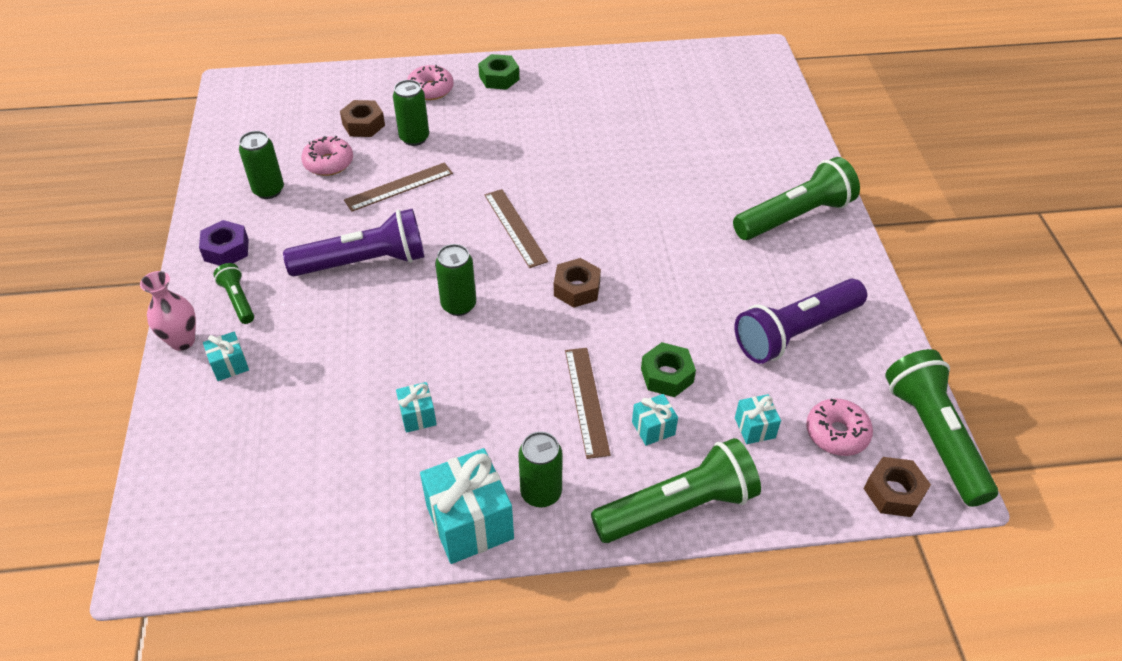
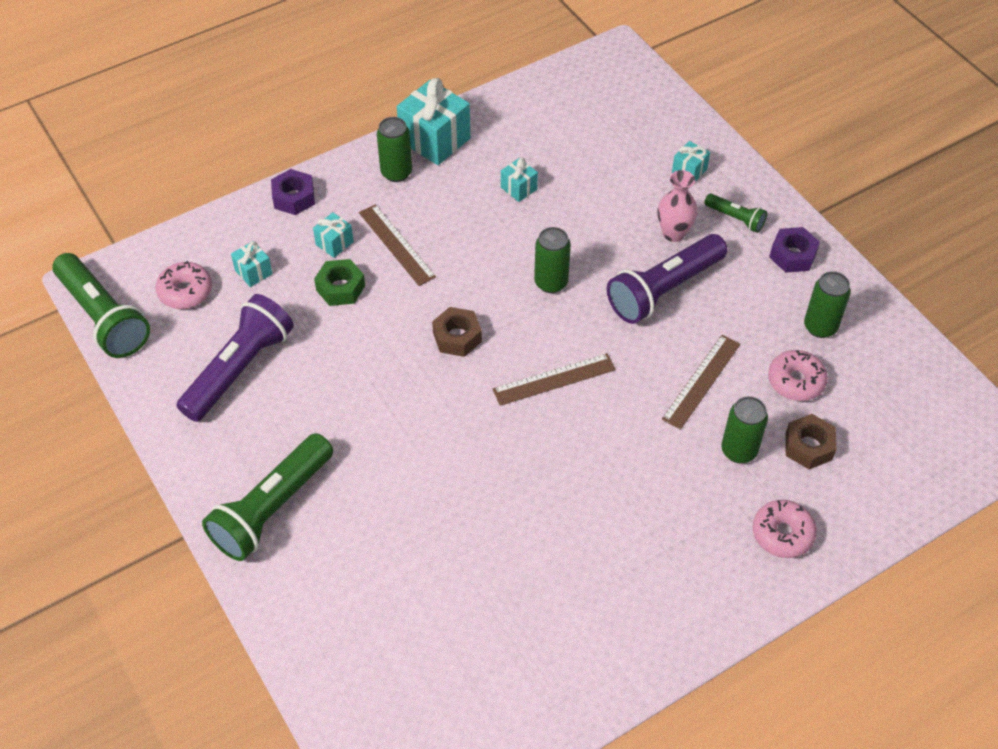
camera: 155 degrees right, 5 degrees up
pink vase [140,271,196,351] -> pink vase moved to [658,170,698,242]
green nut [478,54,519,90] -> none
brown ruler [485,189,548,268] -> brown ruler turned 60 degrees counterclockwise [492,353,616,406]
green flashlight [591,438,761,543] -> purple nut [271,169,315,215]
brown nut [864,457,931,517] -> none

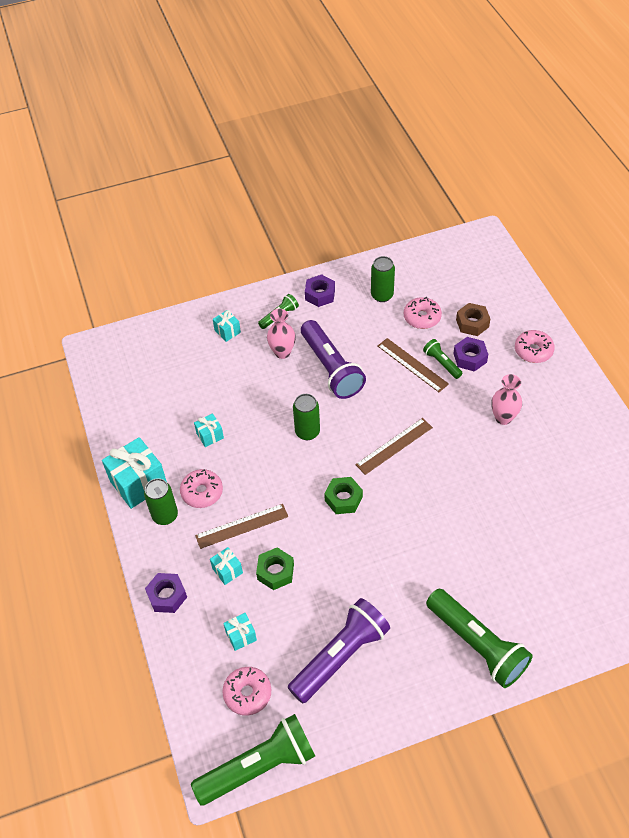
camera: 75 degrees left, 0 degrees up
purple flashlight [177,294,294,422] -> purple flashlight turned 90 degrees clockwise [288,598,390,703]
brown nut [432,307,482,357] -> green nut [324,477,363,514]
brown ruler [492,353,616,406] -> brown ruler turned 60 degrees clockwise [355,418,433,475]
green can [721,396,768,463] -> purple nut [453,337,488,372]
none -> pink donut [180,469,223,508]
none -> green flashlight [423,339,463,379]
none -> pink vase [491,374,522,425]

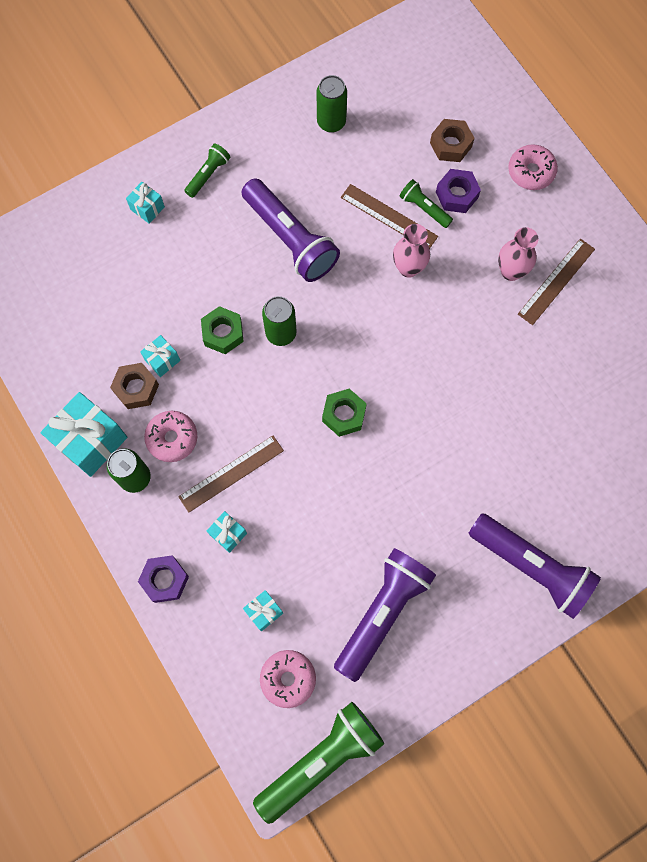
camera: 15 degrees left, 20 degrees up
green nut [256,547,294,590] -> green nut moved to [201,306,244,354]
pink vase [267,309,296,359] -> pink vase moved to [393,224,430,278]
purple nut [305,274,335,307] -> none
brown ruler [355,418,433,475] -> brown ruler moved to [518,239,595,325]
pink donut [404,297,442,329] -> none
green flashlight [426,589,533,688] -> purple flashlight [469,513,601,619]
none -> brown nut [110,363,159,409]

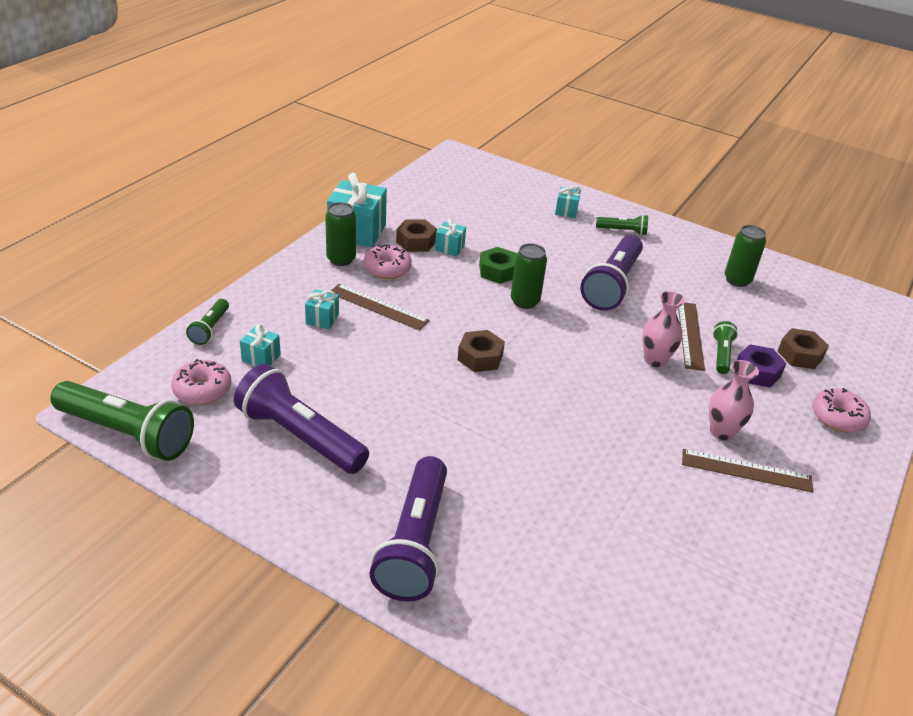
camera: 60 degrees right, 35 degrees down
purple nut [138,556,189,603] -> none
green nut [322,389,367,437] -> brown nut [457,330,505,372]
purple flashlight [334,548,436,682] -> purple flashlight turned 150 degrees counterclockwise [234,364,369,474]
none -> green flashlight [186,299,229,345]

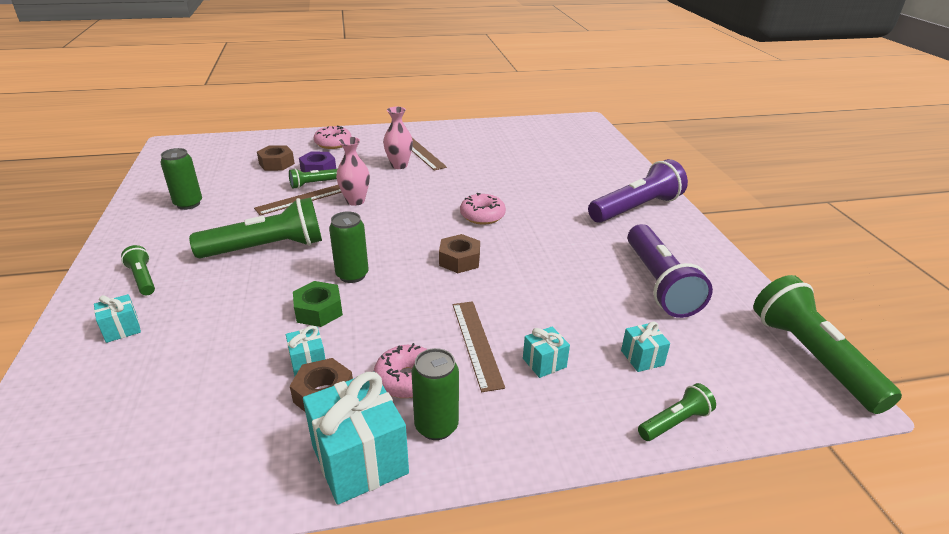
camera: 130 degrees left, 5 degrees down
pink donut [171,359,231,405] -> pink donut moved to [460,193,506,225]
purple flashlight [580,235,643,311] -> green flashlight [189,197,322,258]

